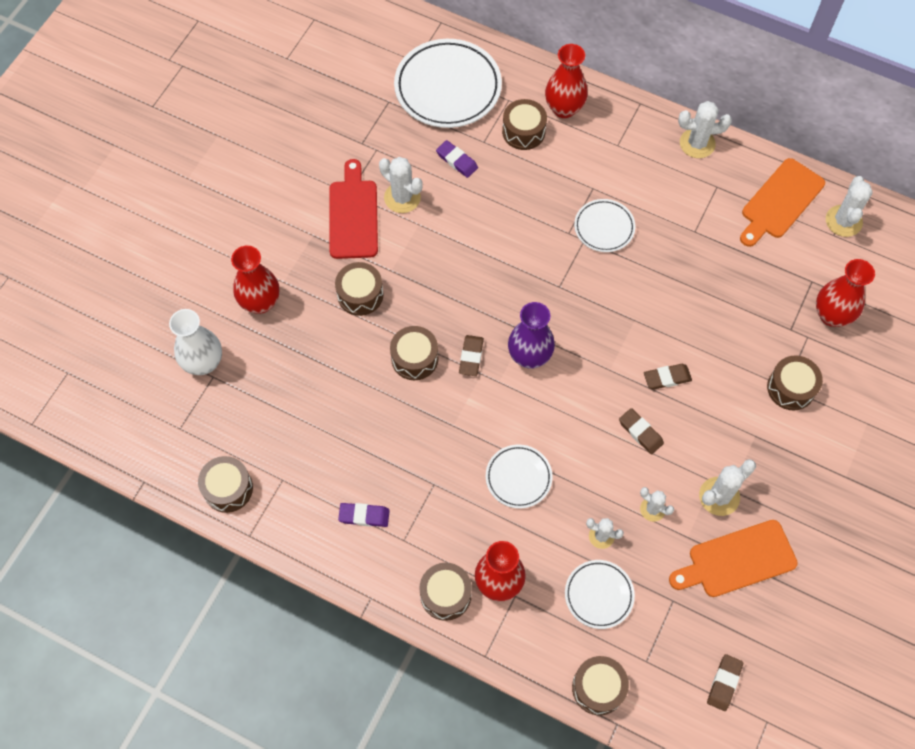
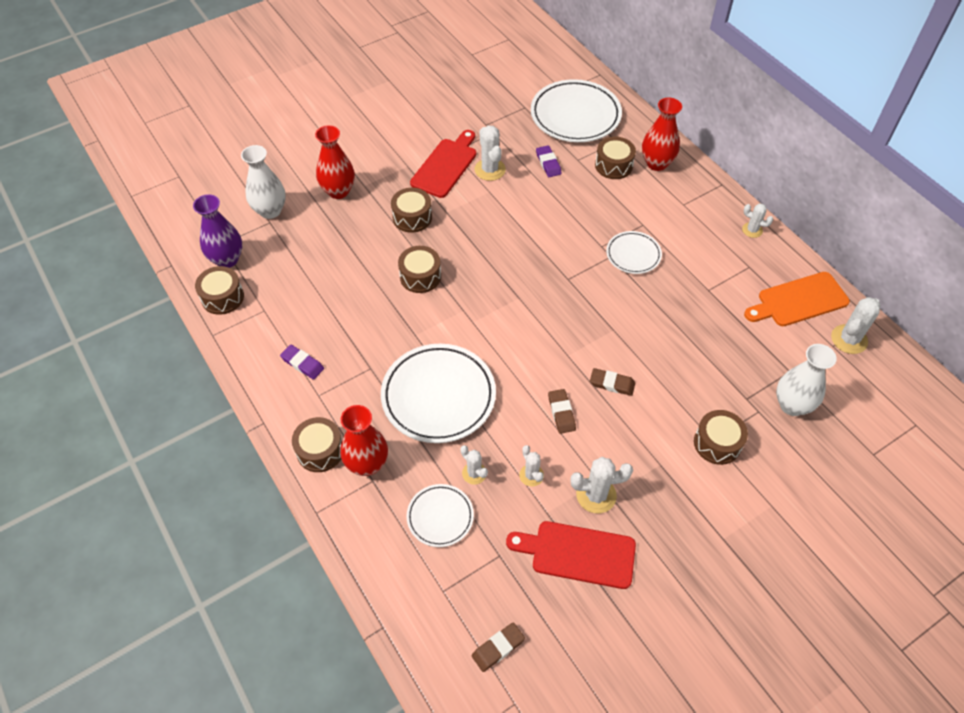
camera: 30 degrees right, 10 degrees down
brown eraser [459,335,484,376] -> none
white plate [486,445,552,508] -> white plate [381,344,496,443], size x1.86
purple vase [508,302,555,369] -> purple vase moved to [193,194,242,268]
brown drum [572,656,629,715] -> none
orange cutting board [669,520,798,597] -> red cutting board [506,521,636,589]
white cactus [678,101,732,158] -> white cactus [742,203,773,238], size x0.62
red vase [816,259,875,327] -> white vase [776,344,837,416]

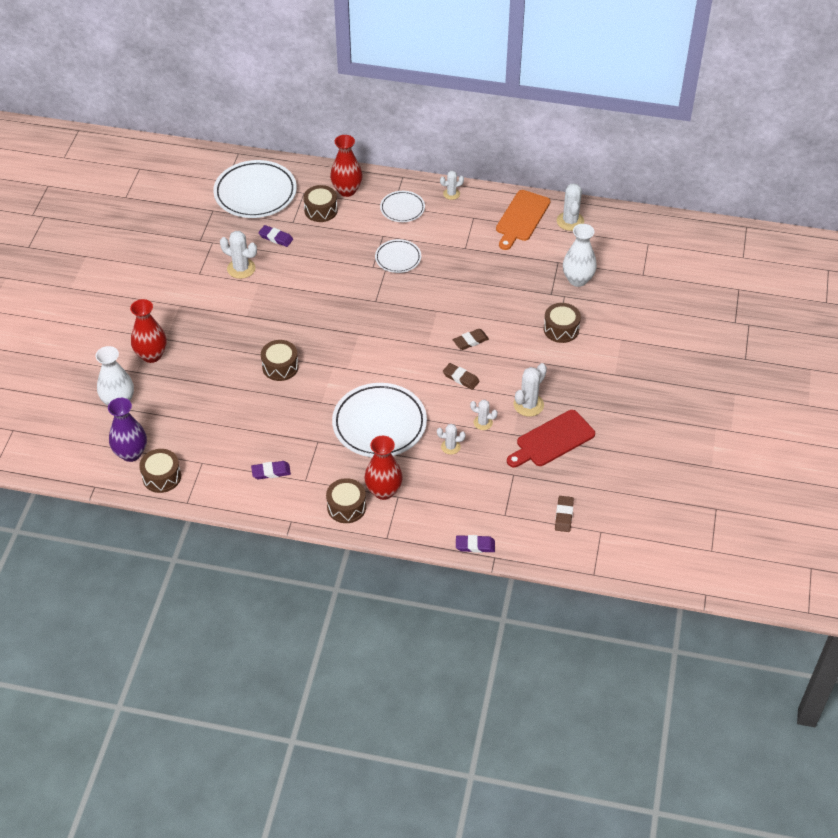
camera: 45 degrees left, 5 degrees down
brown drum [391,188,432,233] -> none
white plate [406,484,474,547] -> white plate moved to [380,191,425,222]
red cutting board [410,130,476,198] -> none
none -> purple eraser [456,535,495,553]

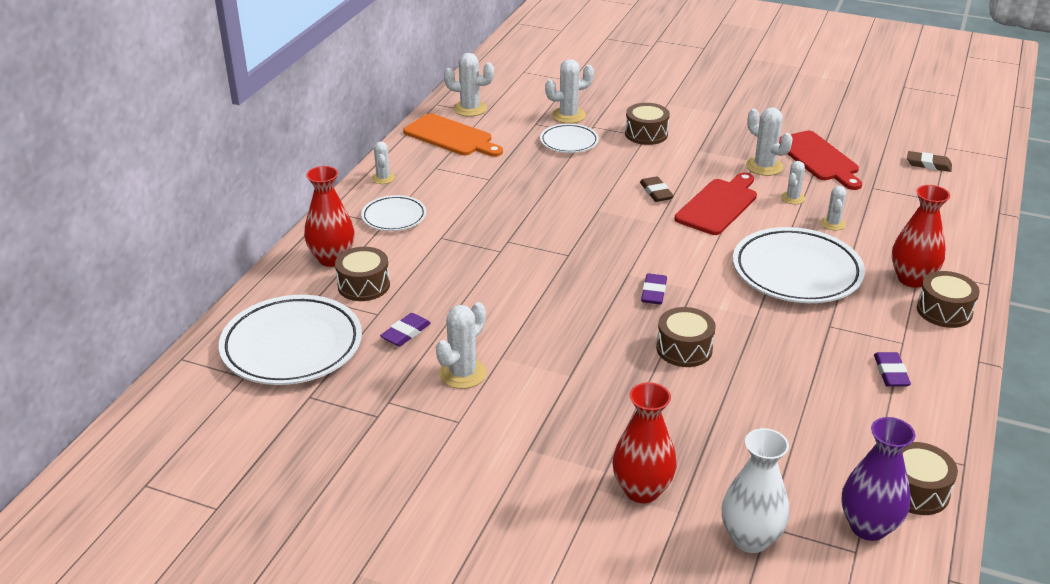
camera: 80 degrees left, 15 degrees down
white plate [375,239,421,273] -> white plate moved to [540,124,599,153]
brown eraser [443,363,480,390] -> red cutting board [674,172,757,235]
purple eraser [456,535,495,553] -> purple eraser moved to [641,273,667,304]
white vase [563,224,597,287] -> white cactus [545,59,594,124]

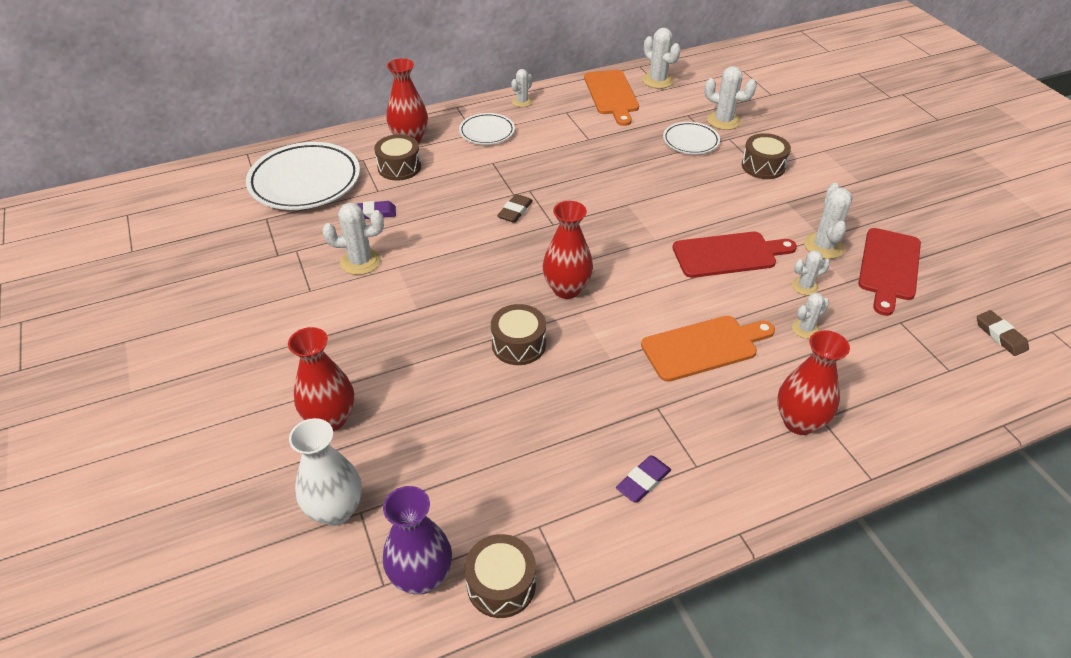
camera: 45 degrees right, 10 degrees up
brown eraser [640,176,674,202] -> brown eraser moved to [497,194,533,223]
purple eraser [641,273,667,304] -> red vase [543,201,593,299]
white plate [733,227,865,303] -> orange cutting board [641,316,775,382]
brown drum [917,271,980,328] -> none

